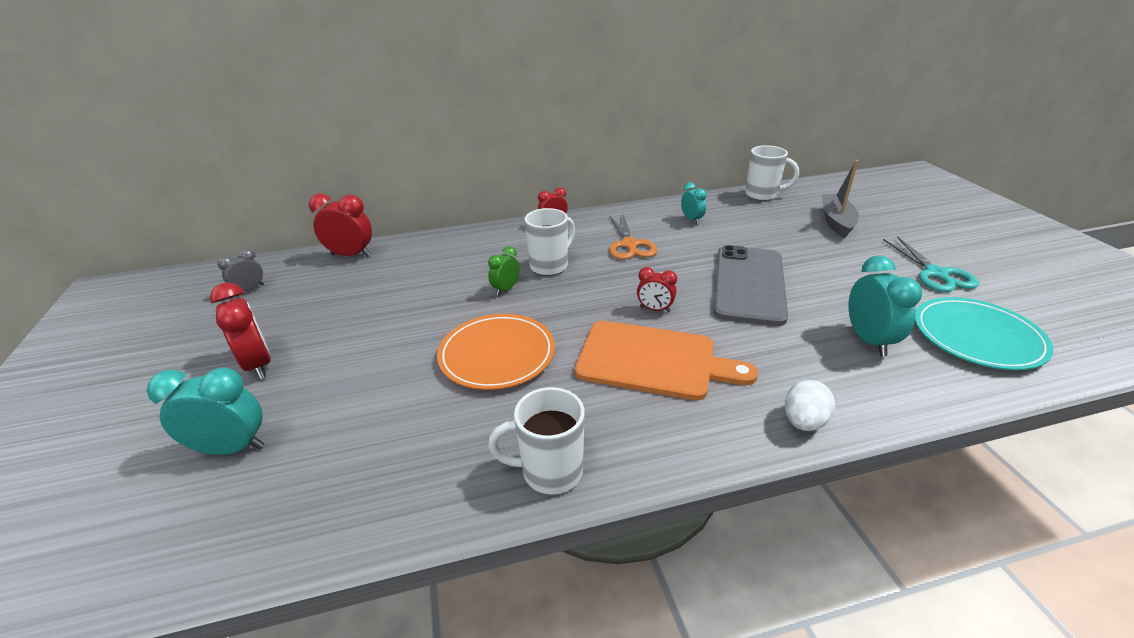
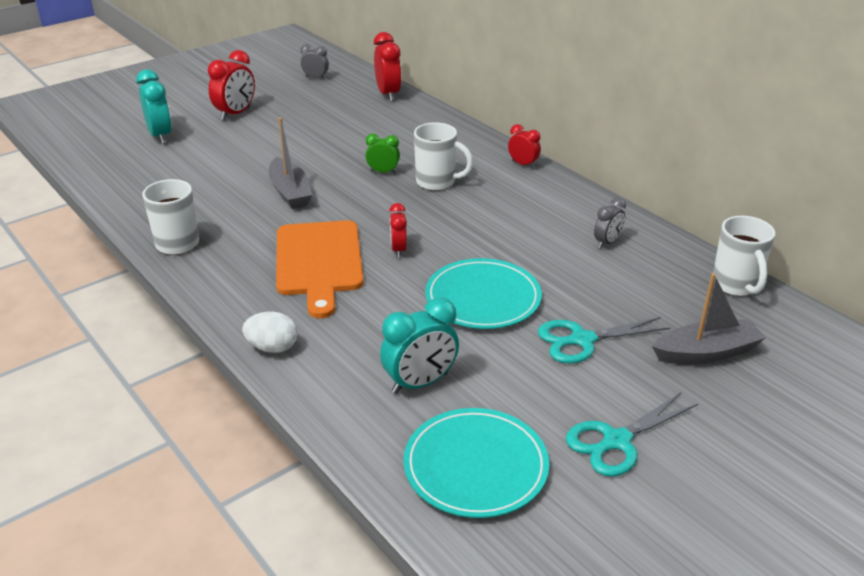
camera: 65 degrees right, 0 degrees up
orange plate [437,314,555,390] -> grey boat [269,118,312,209]
orange scissors [609,215,657,260] -> none
turquoise clock [681,182,707,224] -> grey clock [594,198,626,248]
grey phone [713,245,788,326] -> turquoise plate [425,258,542,329]
none -> turquoise scissors [538,317,670,364]

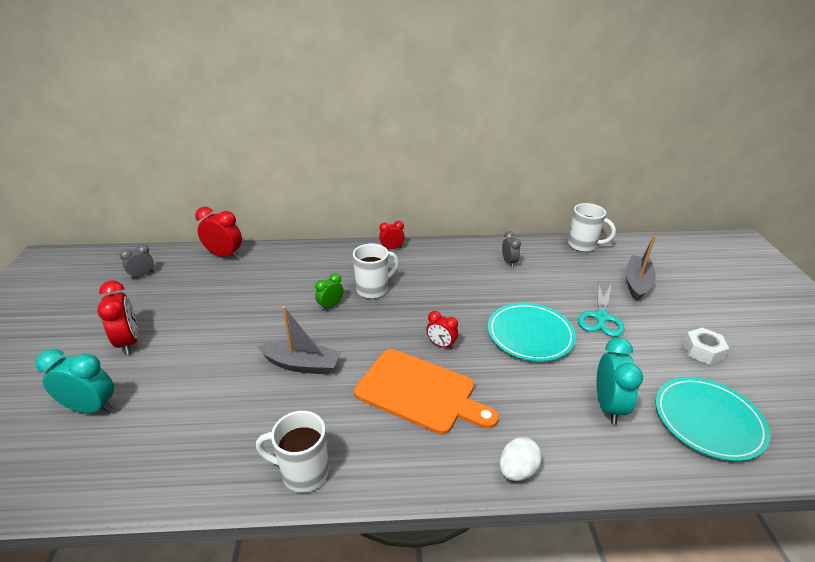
camera: 55 degrees left, 0 degrees up
turquoise scissors [566,393,698,477] -> white nut [683,328,729,365]

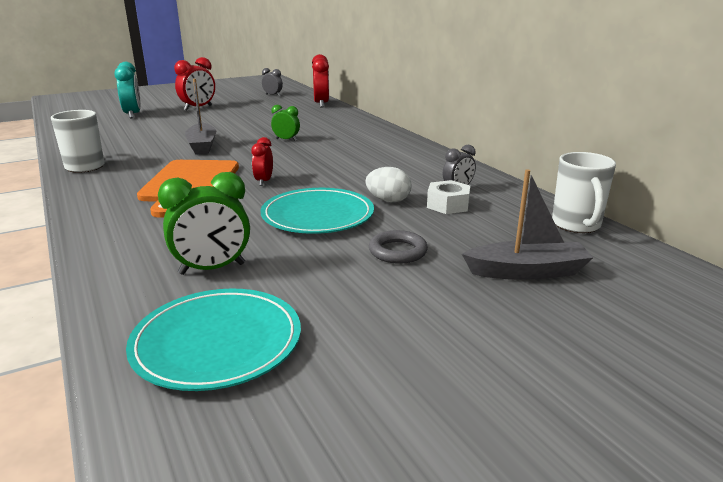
camera: 65 degrees right, 10 degrees down
white mug [353,244,399,299] -> none
red clock [379,221,405,249] -> none
white egg [500,437,542,481] -> white egg moved to [365,167,412,202]
turquoise scissors [578,282,625,337] -> grey ring [369,230,428,264]
turquoise clock [597,338,643,424] -> green clock [158,172,250,275]
white nut [683,328,729,365] -> white nut moved to [427,180,470,214]

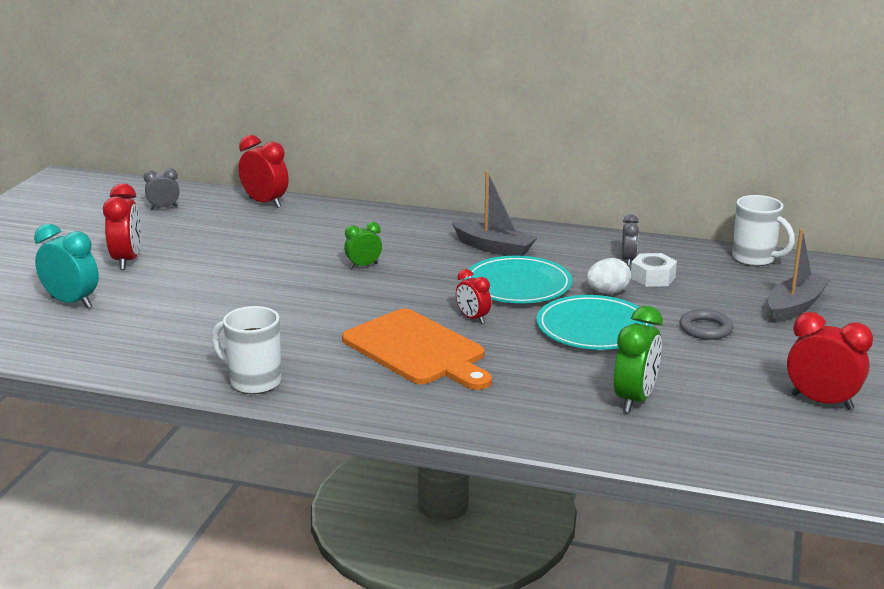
camera: 45 degrees left, 0 degrees up
turquoise plate [126,288,301,391] -> turquoise plate moved to [464,256,572,303]
grey boat [185,79,216,155] -> grey boat moved to [452,171,538,256]
none -> red clock [787,312,873,410]

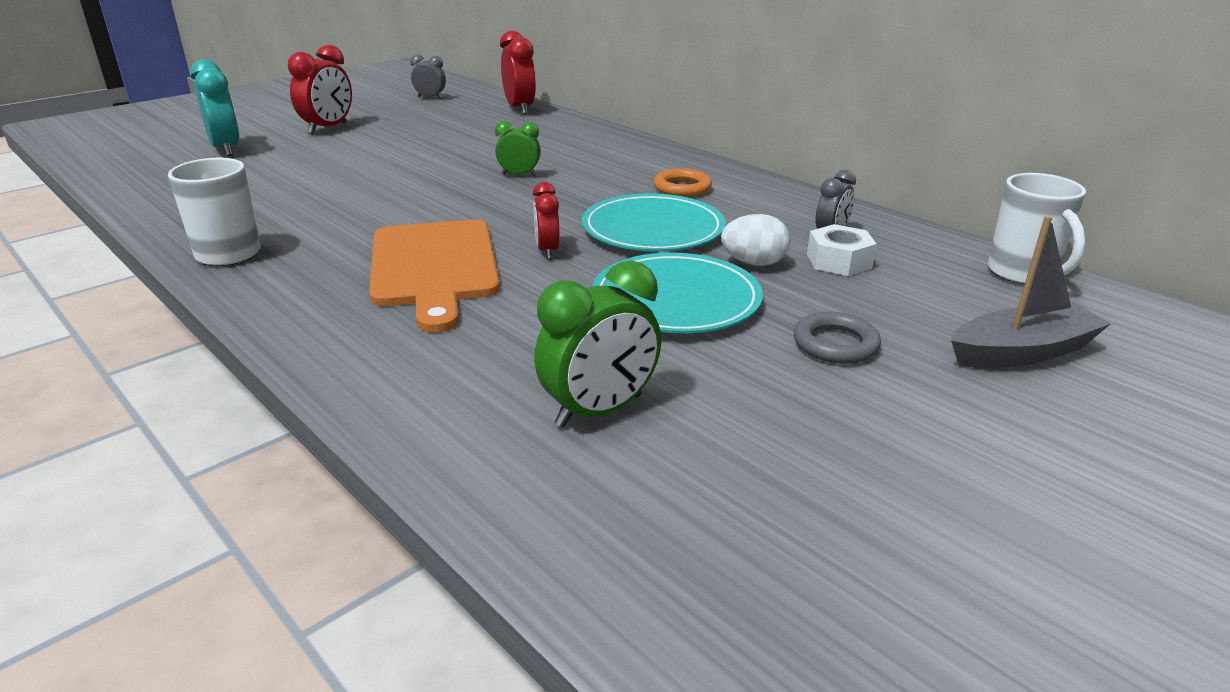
camera: 30 degrees right, 5 degrees up
grey boat [452,171,538,256] -> orange ring [653,168,712,197]
red clock [787,312,873,410] -> none

